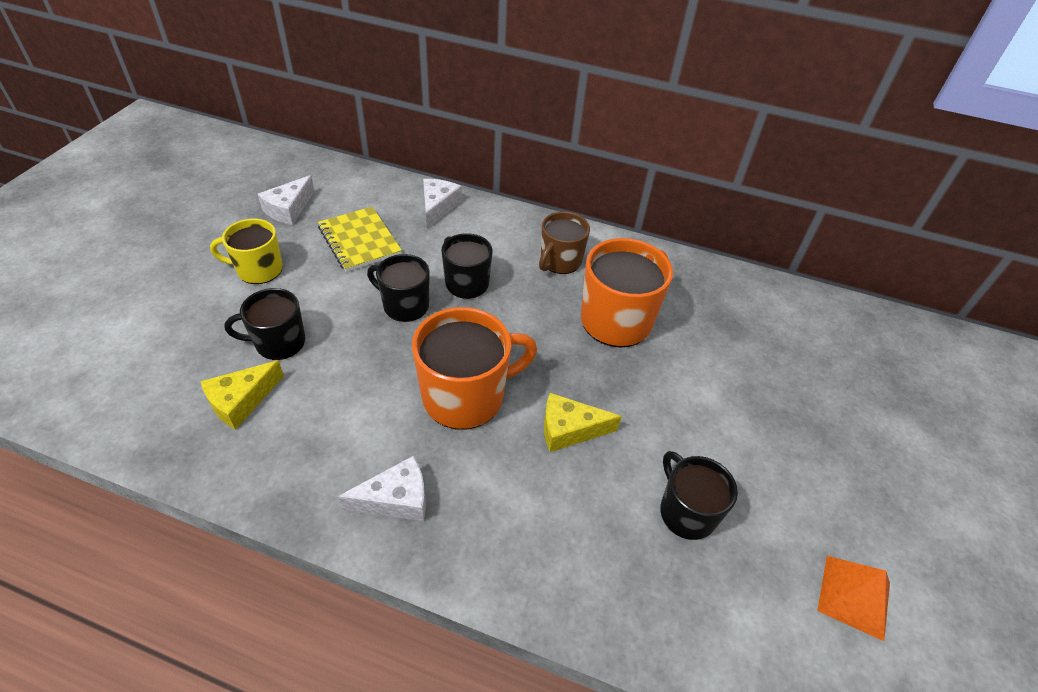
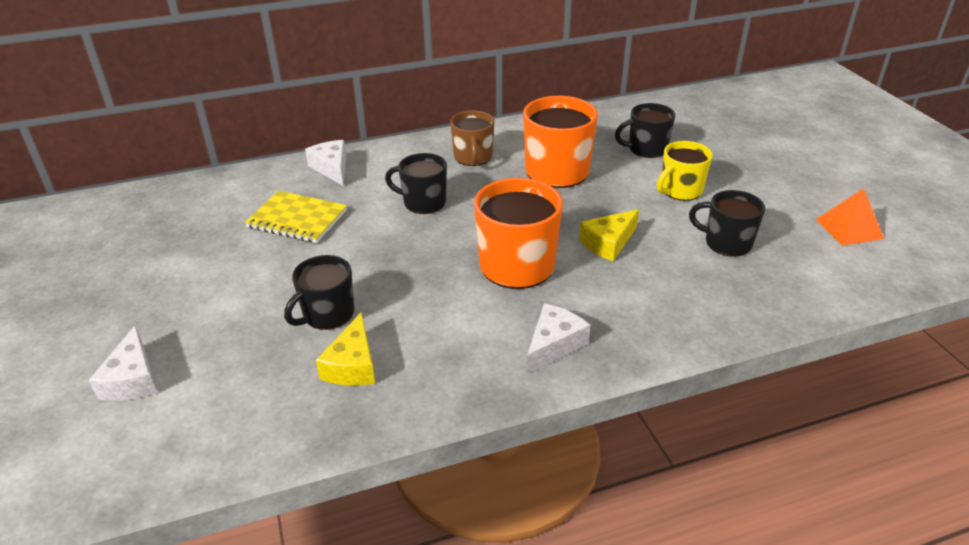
camera: 35 degrees left, 10 degrees down
yellow mug [210,219,283,284] -> yellow mug moved to [657,141,713,201]
white cheese [258,175,315,225] -> white cheese moved to [89,325,158,401]
black mug [367,254,430,322] -> black mug moved to [615,103,675,158]

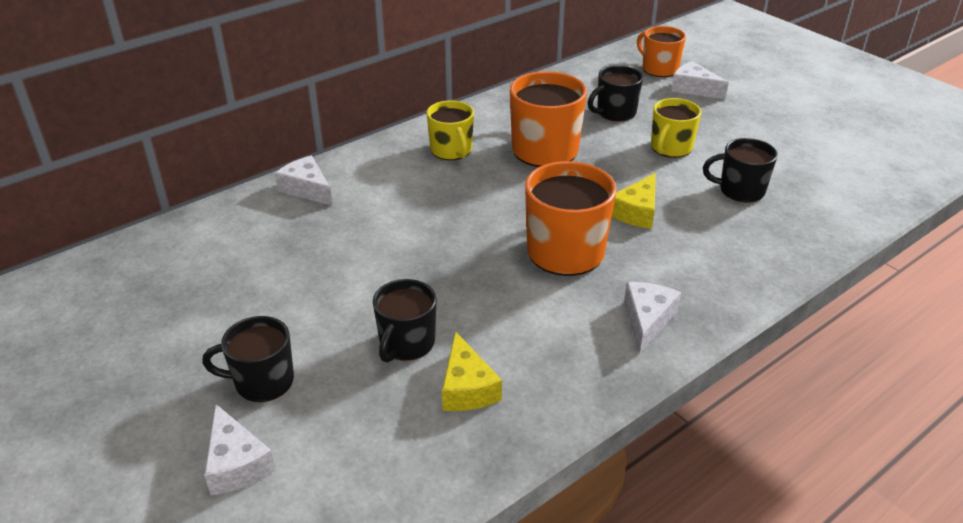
camera: 20 degrees left, 0 degrees up
yellow notebook [245,191,347,243] -> none
black mug [385,153,447,214] -> black mug moved to [202,316,294,402]
brown mug [450,110,495,166] -> yellow mug [427,100,474,160]
orange pyramid [816,188,884,246] -> none
none -> orange mug [637,26,686,77]
none -> white cheese [671,61,729,99]

